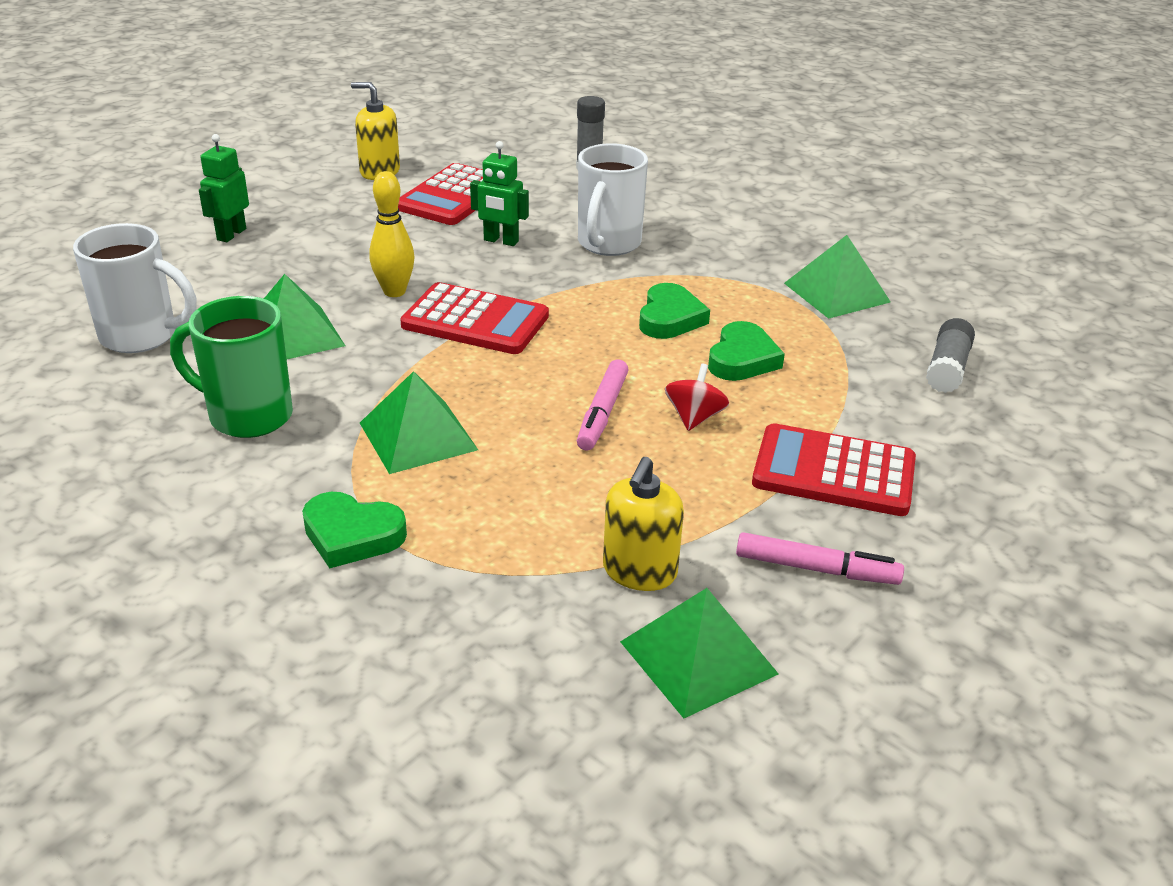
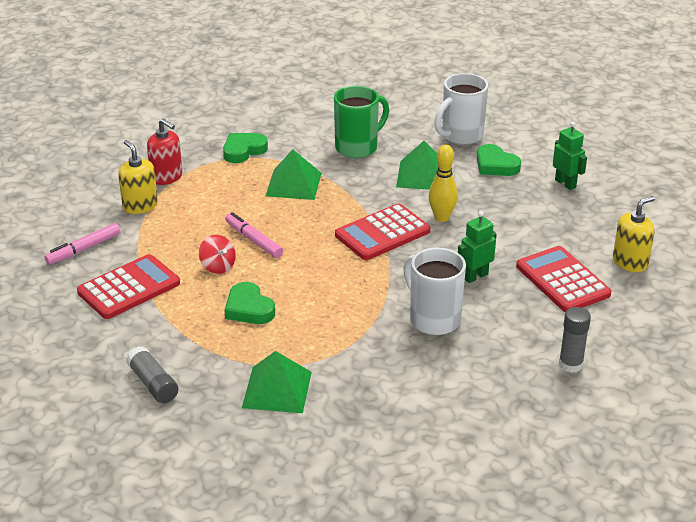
camera: 125 degrees right, 0 degrees up
green pyramid [620,588,779,718] -> none
green heart [639,283,710,339] -> green heart moved to [477,144,521,176]
none -> red soap dispenser [147,118,182,185]

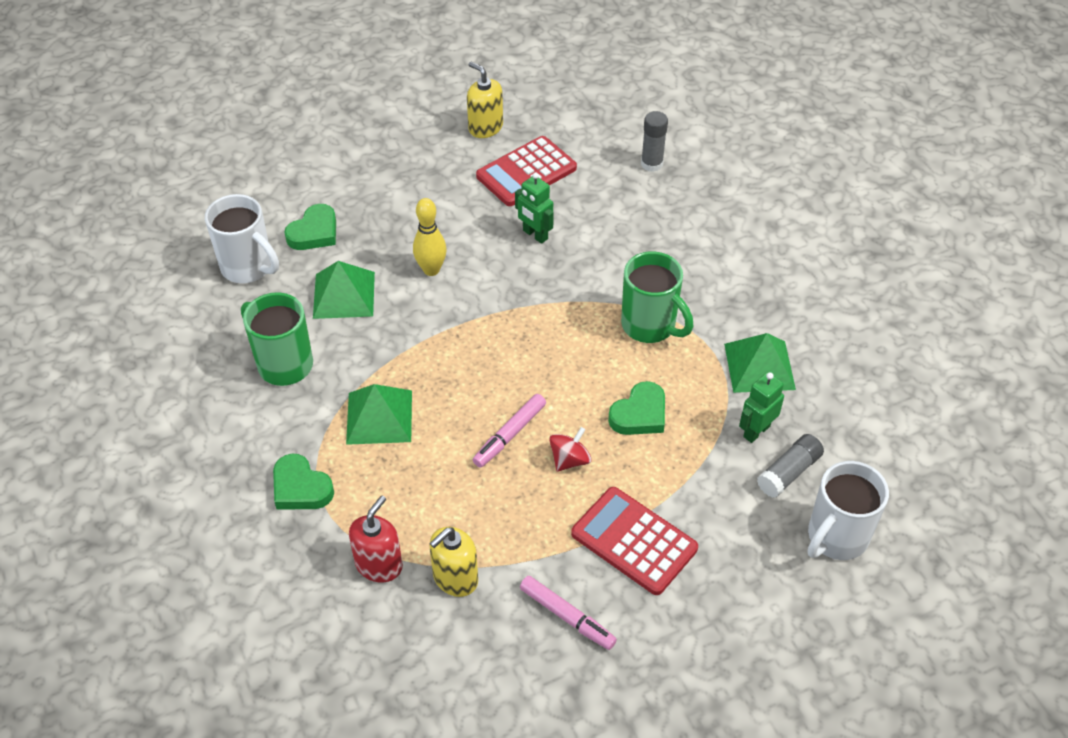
camera: 100 degrees left, 15 degrees up
red calculator [335,203,430,260] -> none
white mug [403,247,466,335] -> white mug moved to [807,461,889,560]
green robot [553,122,587,190] -> green robot moved to [739,372,784,443]
none -> green mug [621,251,693,343]

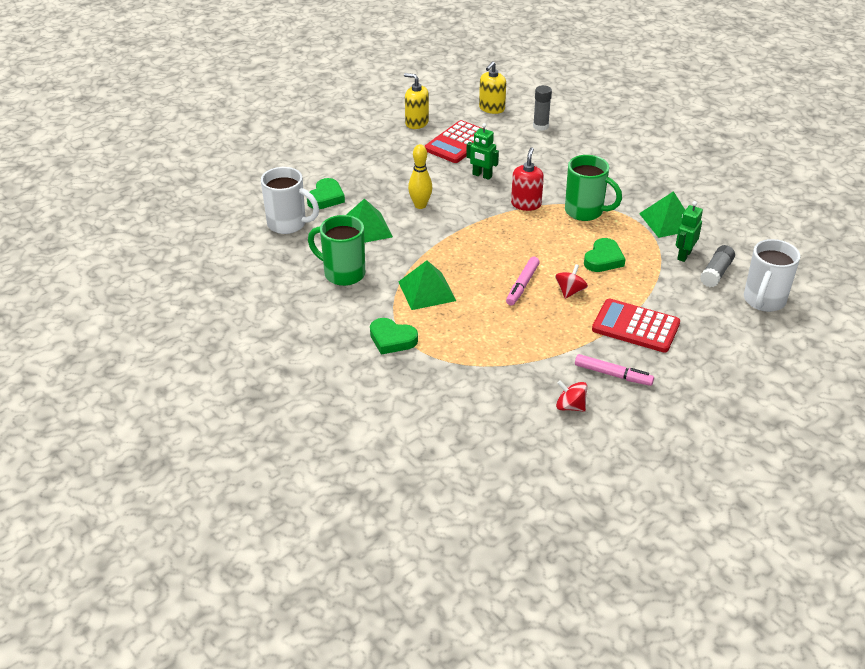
camera: 15 degrees left, 10 degrees down
red soap dispenser [349,496,403,582] -> red soap dispenser moved to [511,148,544,211]
yellow soap dispenser [430,527,478,597] -> yellow soap dispenser moved to [479,61,506,114]
none -> red spinning top [556,380,587,412]

